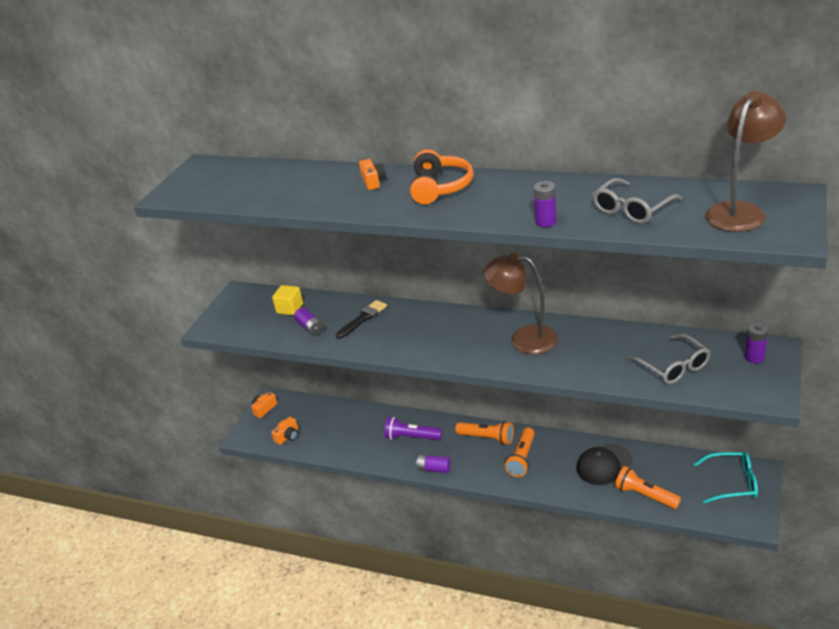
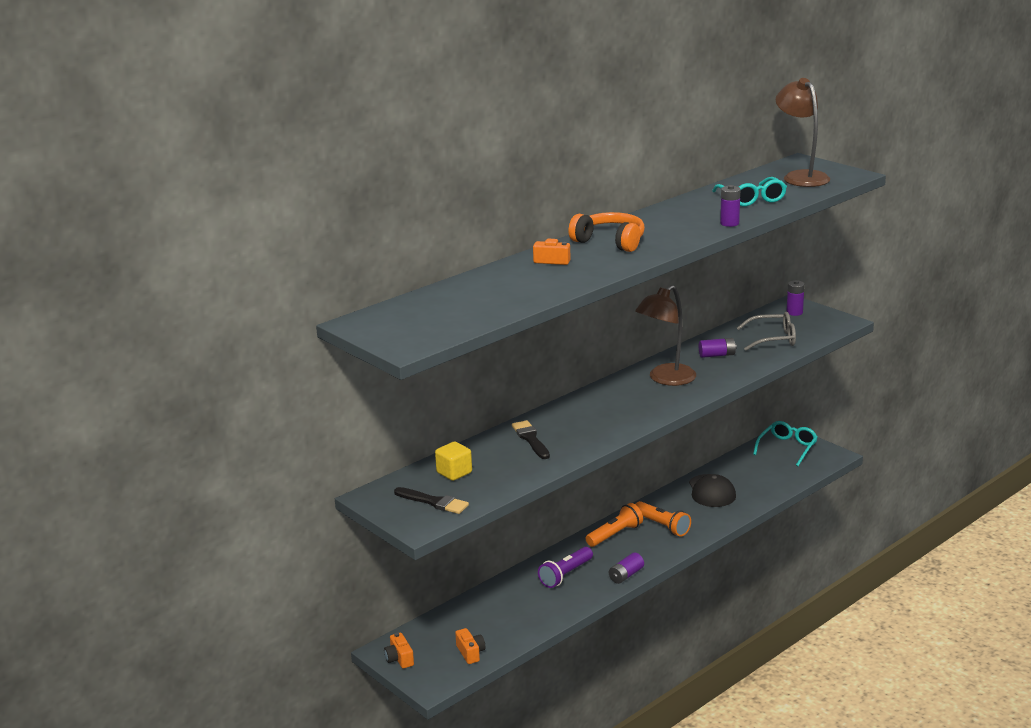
camera: 65 degrees left, 10 degrees down
purple battery [294,308,324,336] -> purple battery moved to [699,338,737,358]
grey glasses [592,178,682,224] -> turquoise glasses [712,177,787,206]
orange flashlight [615,466,681,509] -> none
none -> black brush [394,487,469,514]

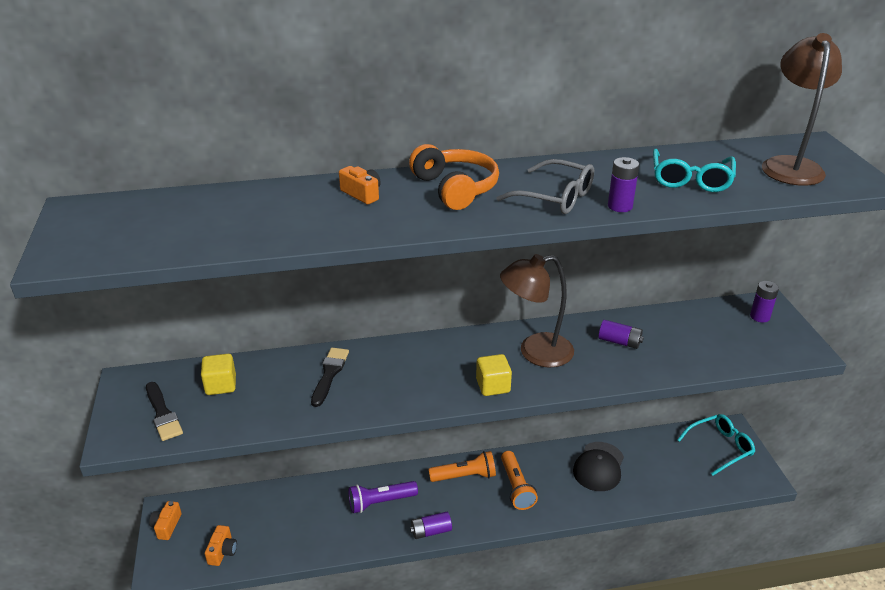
camera: 30 degrees right, 10 degrees up
grey glasses [737,312,796,351] -> grey glasses moved to [496,159,594,214]
none -> yellow cube [476,354,512,396]

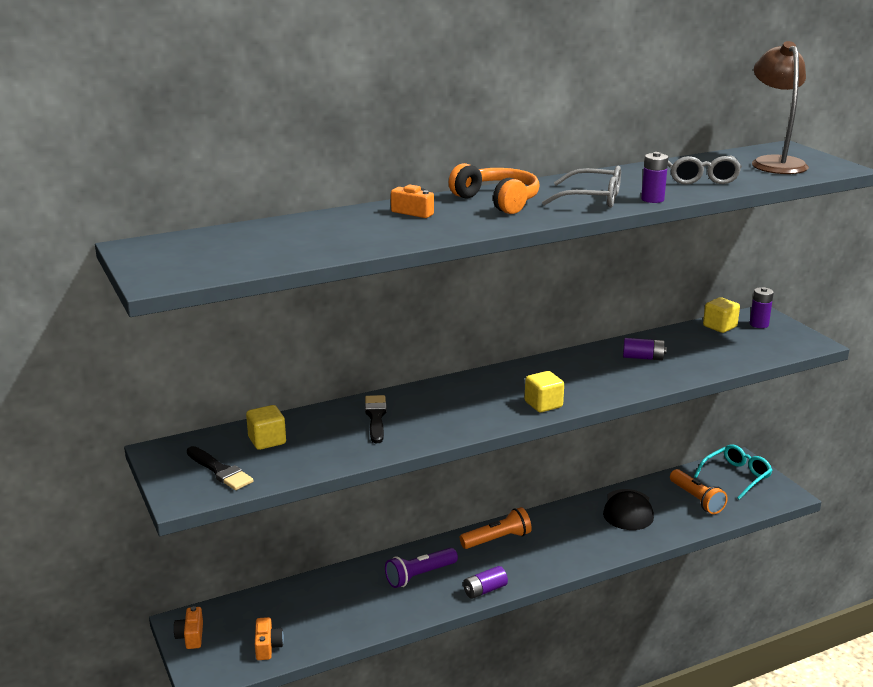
camera: 15 degrees left, 10 degrees down
brown lamp [500,254,574,368] -> none
orange flashlight [501,451,538,510] -> orange flashlight moved to [670,469,728,514]
turquoise glasses [653,149,736,192] -> grey glasses [668,156,742,185]
none -> yellow cube [703,297,740,333]

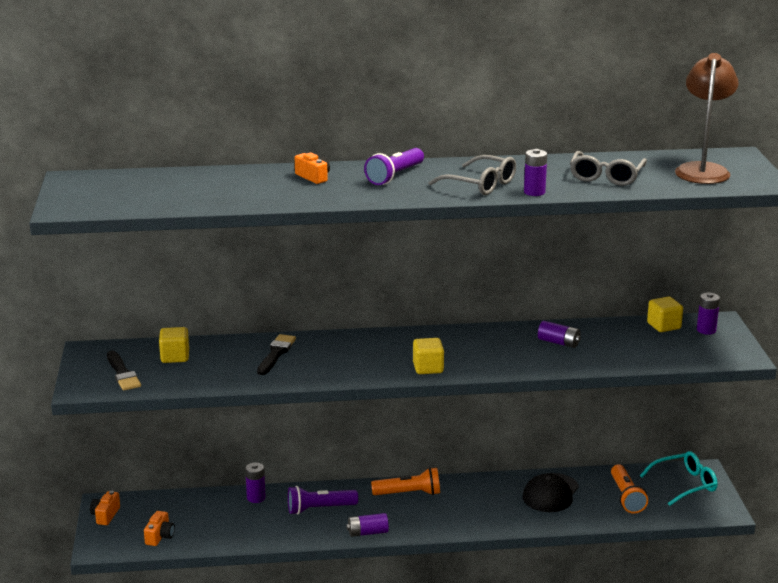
camera: 20 degrees right, 0 degrees up
orange headphones [449,163,540,214] -> purple flashlight [364,148,424,185]
none -> purple battery [245,462,266,503]

